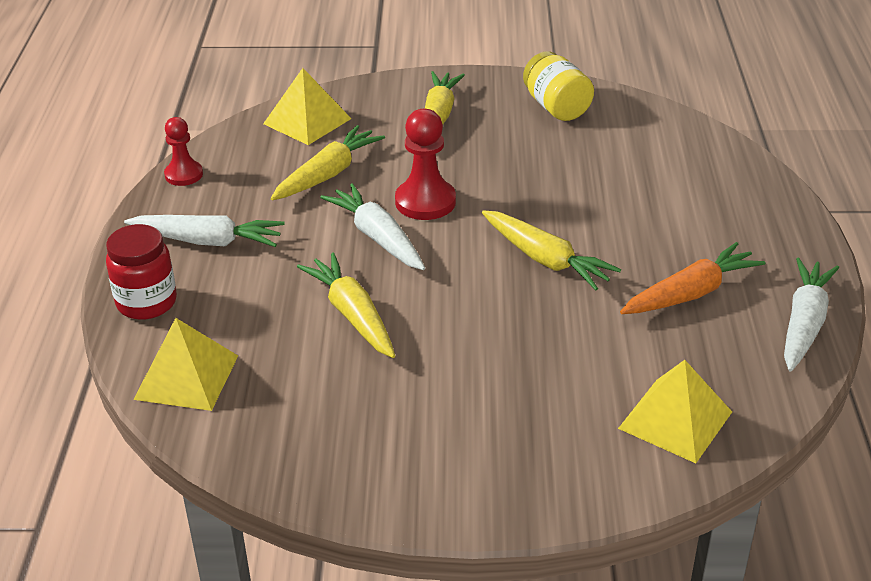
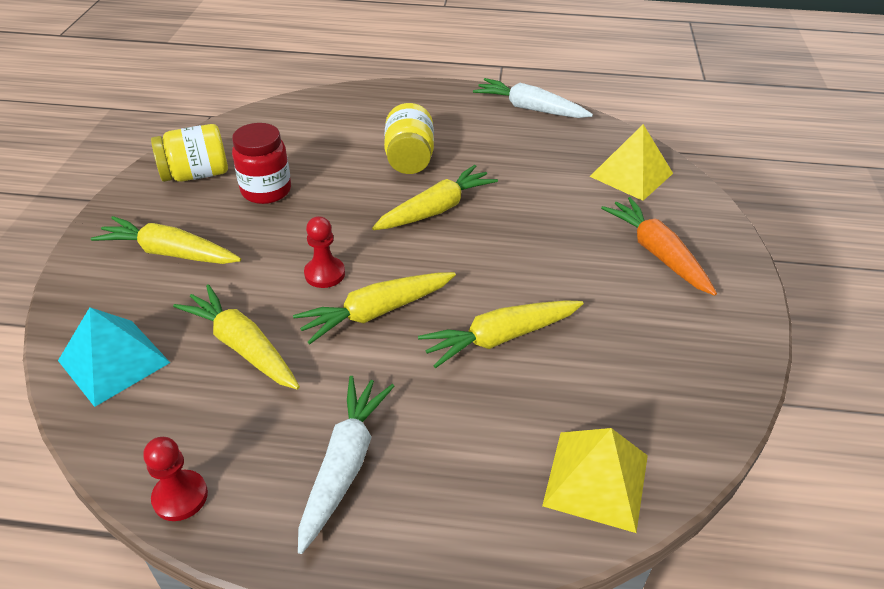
camera: 85 degrees left, 5 degrees up
red jar [106,224,177,320] -> red jar moved to [232,123,291,204]
yellow pyramid [263,68,352,145] -> turquoise pyramid [58,307,170,407]
white carrot [320,183,425,270] -> yellow carrot [293,272,456,344]
red pawn [395,108,456,220] -> red pawn [304,216,345,288], size x0.64
orange carrot [620,242,765,314] -> orange carrot moved to [601,197,717,296]
none -> yellow jar [384,103,434,174]

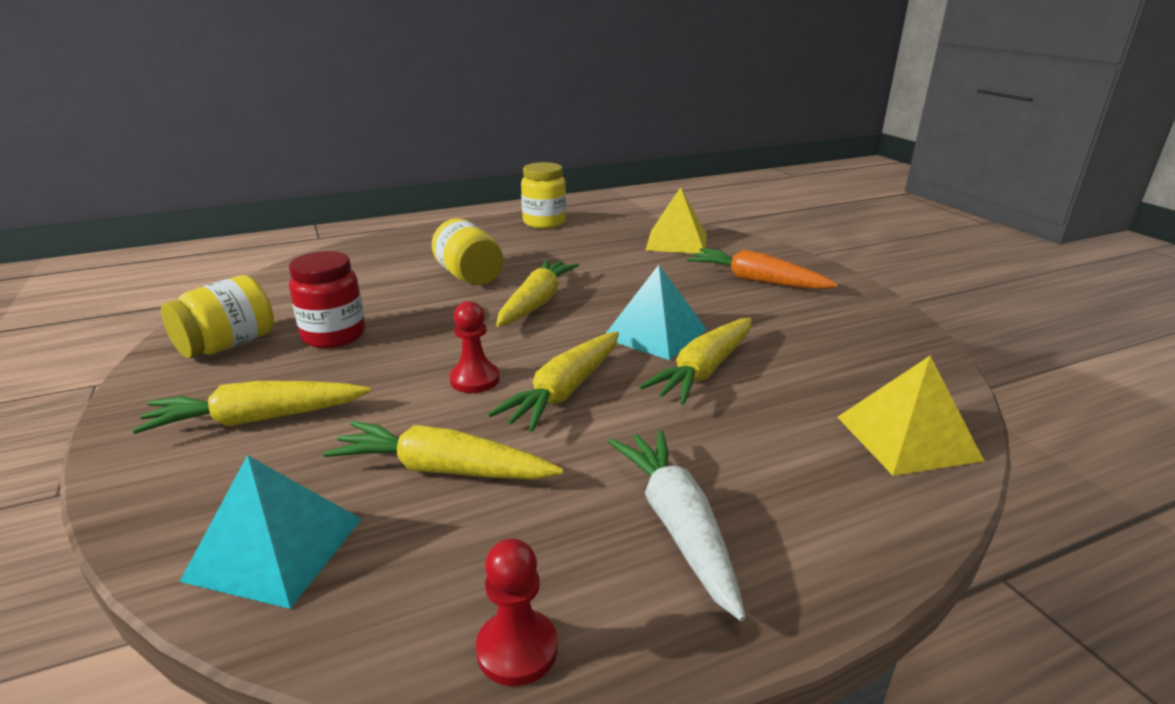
camera: 30 degrees left, 15 degrees down
white carrot [473,78,593,118] -> yellow jar [521,162,566,229]
none -> turquoise pyramid [605,265,707,360]

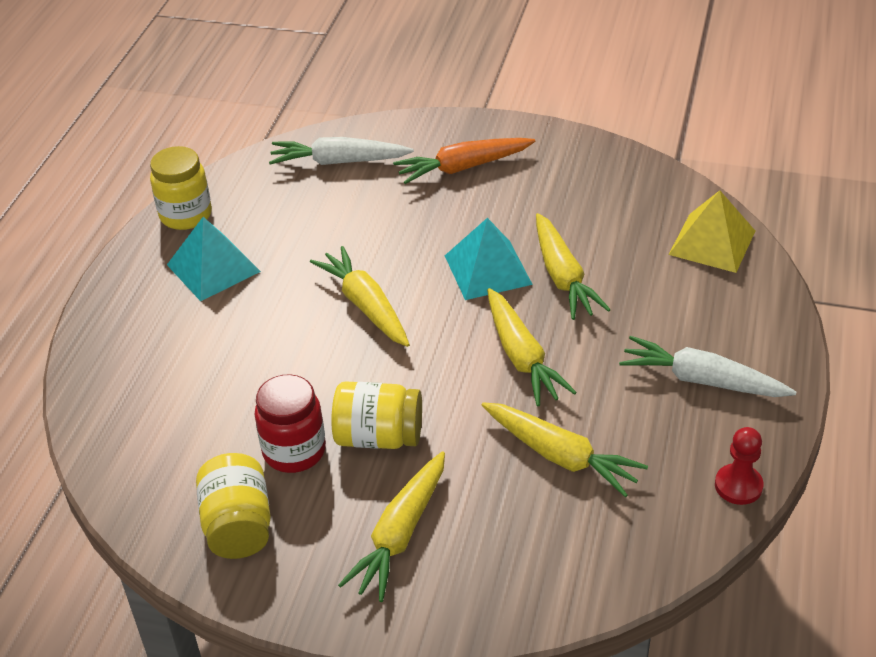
camera: 50 degrees left, 15 degrees up
turquoise pyramid [180,455,361,609] -> turquoise pyramid moved to [167,217,261,301]
yellow carrot [323,421,564,480] -> yellow carrot turned 105 degrees counterclockwise [482,402,648,497]
yellow jar [432,218,503,285] -> yellow jar moved to [331,381,422,449]
red pawn [450,301,500,393] -> none
yellow pyramid [645,187,707,254] -> white carrot [269,137,414,165]

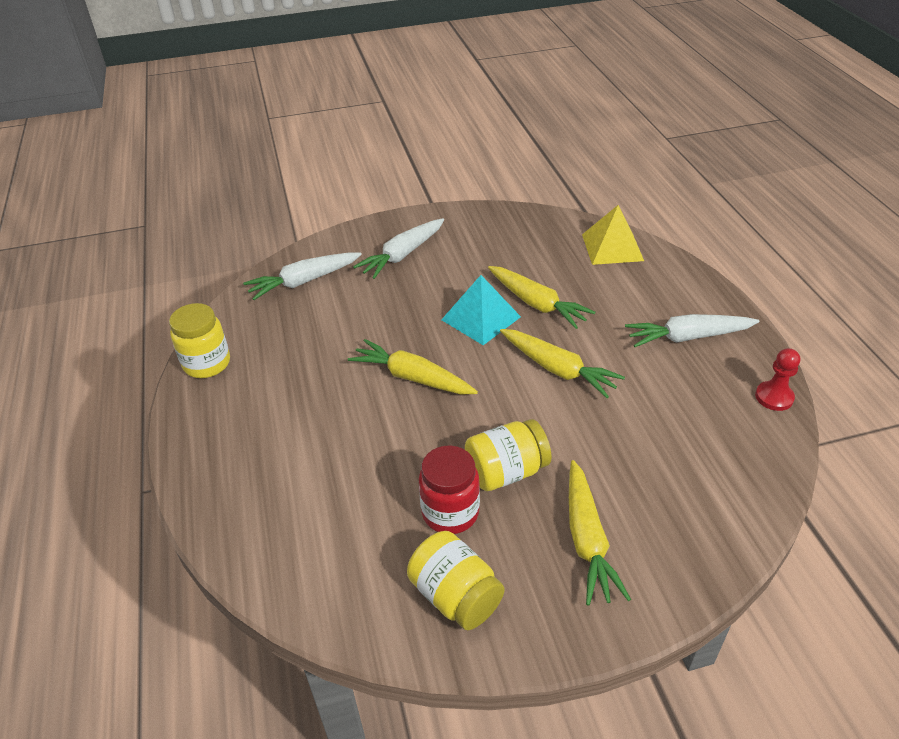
camera: 30 degrees left, 0 degrees up
turquoise pyramid [167,217,261,301] -> none
orange carrot [393,138,535,184] -> white carrot [353,218,444,279]
yellow carrot [482,402,648,497] -> none

